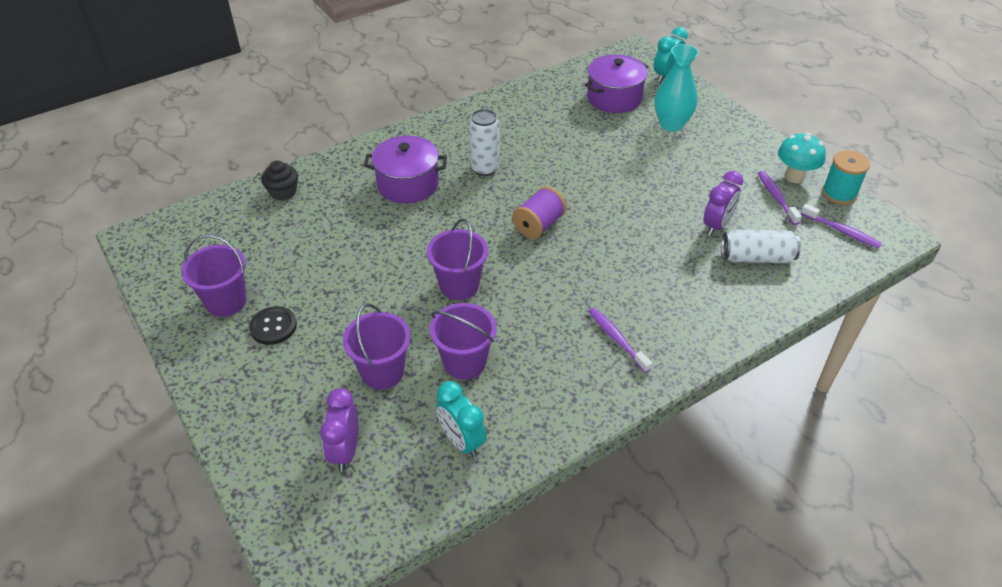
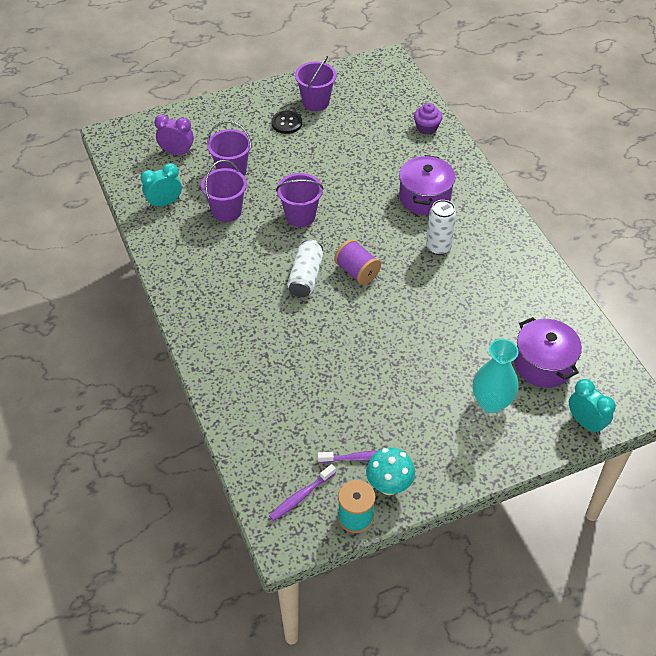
camera: 100 degrees right, 5 degrees up
black cupcake [261,160,298,201] -> purple cupcake [414,103,442,135]
purple toothbrush [588,307,653,373] -> none
purple clock [703,171,743,236] -> none
white can [721,230,801,263] -> white can moved to [287,239,323,297]

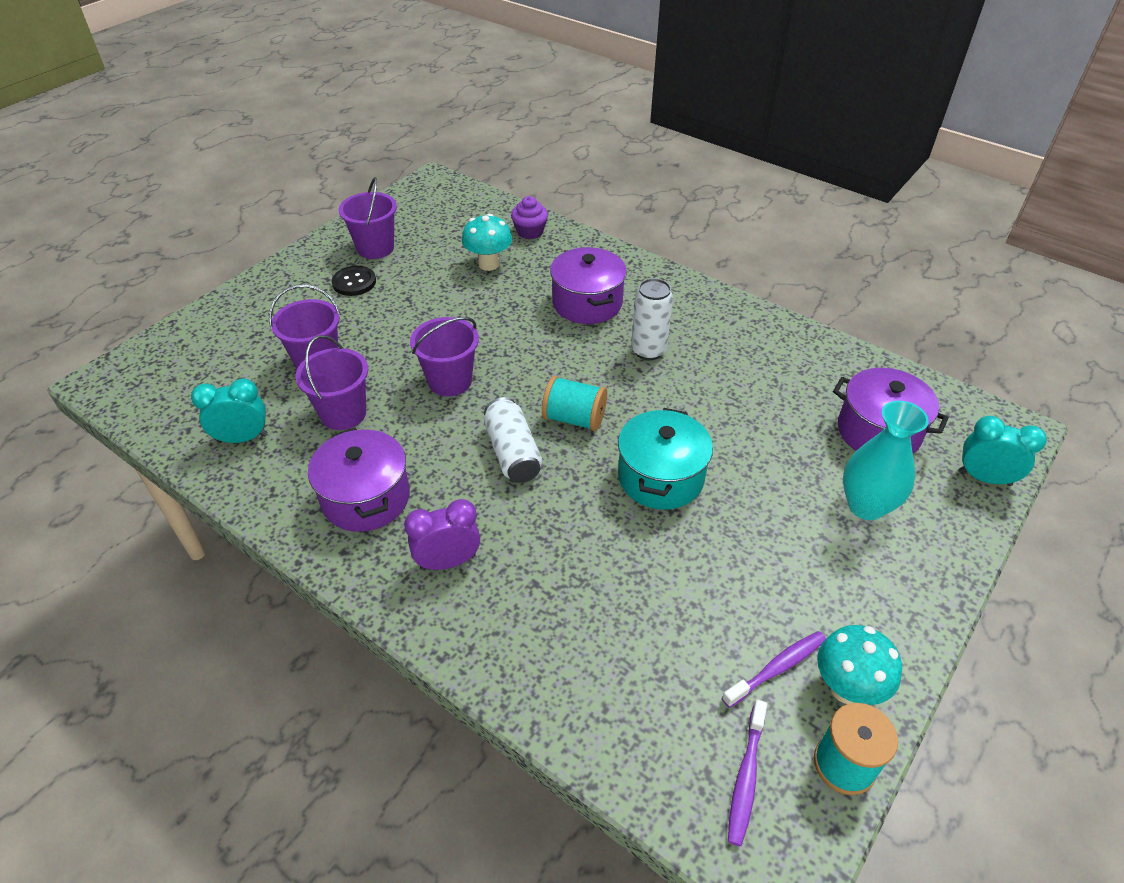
camera: 30 degrees left, 5 degrees down
turquoise clock [141,163,182,208] -> turquoise clock turned 45 degrees clockwise [191,378,268,443]
purple clock [154,114,194,155] -> purple clock moved to [404,499,480,570]
purple spool [334,239,381,285] -> turquoise spool [542,376,607,431]
none -> purple pot [308,428,410,532]
none -> turquoise mushroom [462,214,512,271]
none -> turquoise pot [618,408,713,510]

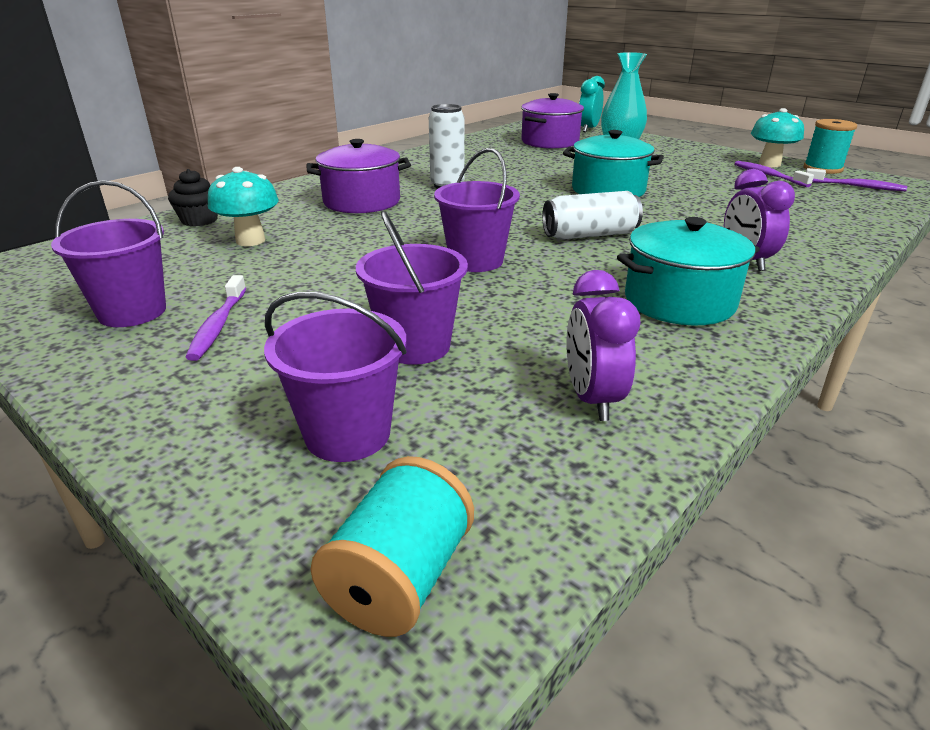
camera: 85 degrees left, 15 degrees down
turquoise clock [191,378,268,443] -> purple clock [566,270,640,421]
purple bucket [295,335,368,430] -> purple bucket moved to [264,292,407,462]
purple pot [308,428,410,532] -> turquoise pot [617,217,760,325]
black button [332,266,376,296] -> purple toothbrush [185,275,246,361]
purple cupcake [511,196,548,239] -> black cupcake [168,169,218,226]
turquoise spool [542,376,607,431] -> turquoise spool moved to [310,456,474,637]

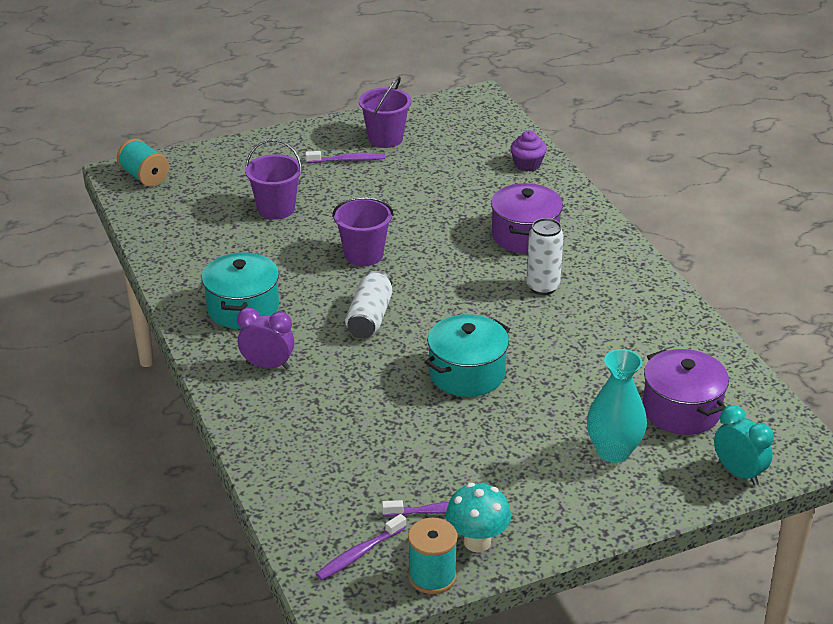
camera: 115 degrees right, 5 degrees up
black cupcake [168,169,218,226] -> purple cupcake [510,131,547,171]
purple toothbrush [185,275,246,361] -> purple toothbrush turned 150 degrees clockwise [305,151,385,163]
turquoise mushroom [208,167,279,246] -> none
purple bucket [264,292,407,462] -> none
purple clock [566,270,640,421] -> none

